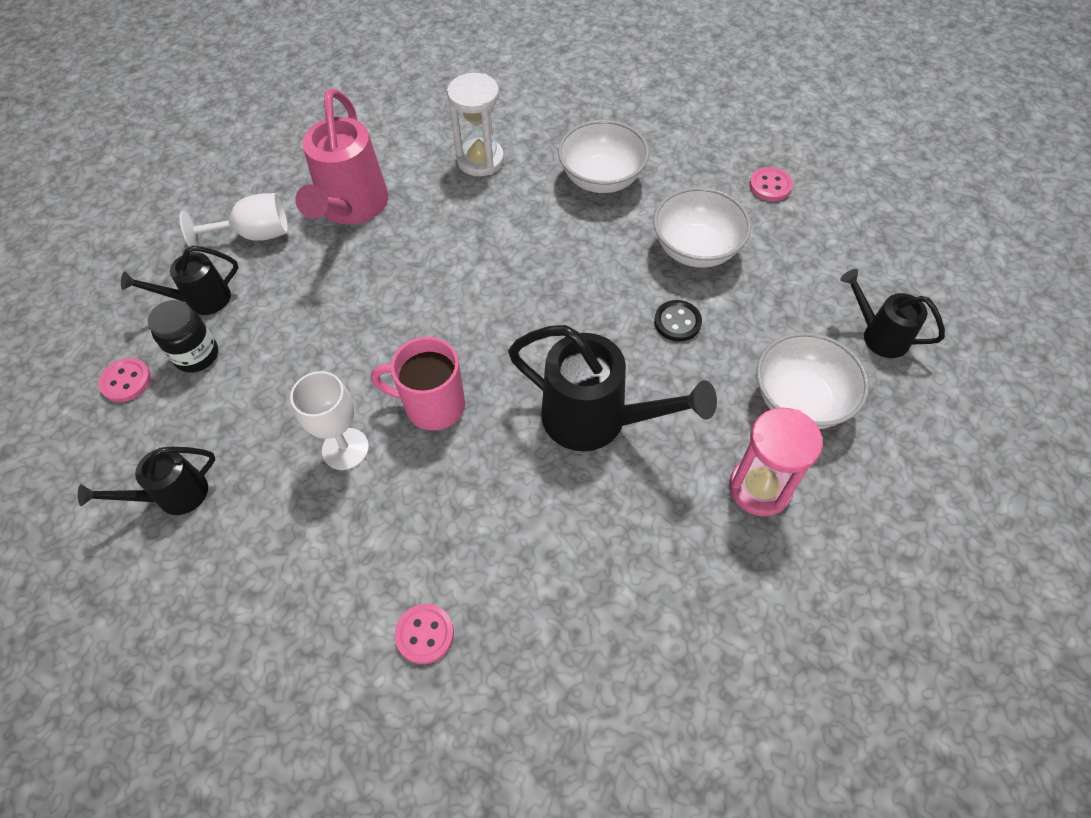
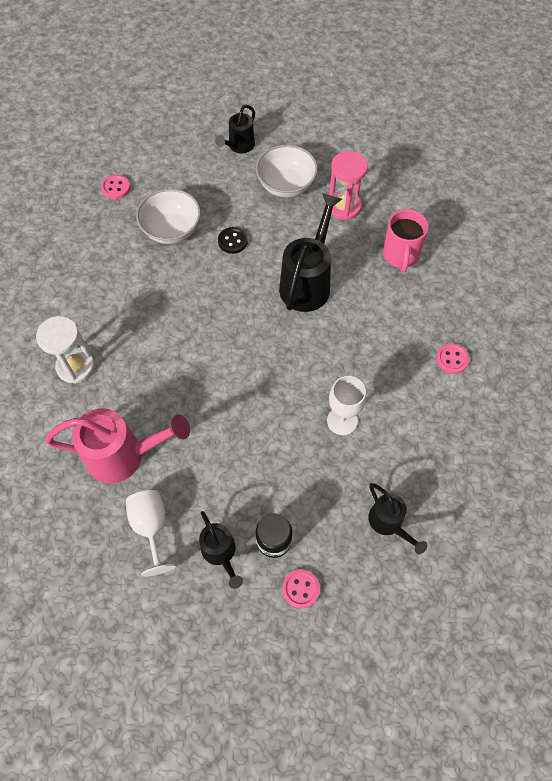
camera: 95 degrees left, 5 degrees up
pink mug [371,337,465,430] -> pink mug moved to [383,209,429,272]
white bowl [558,120,649,193] -> none

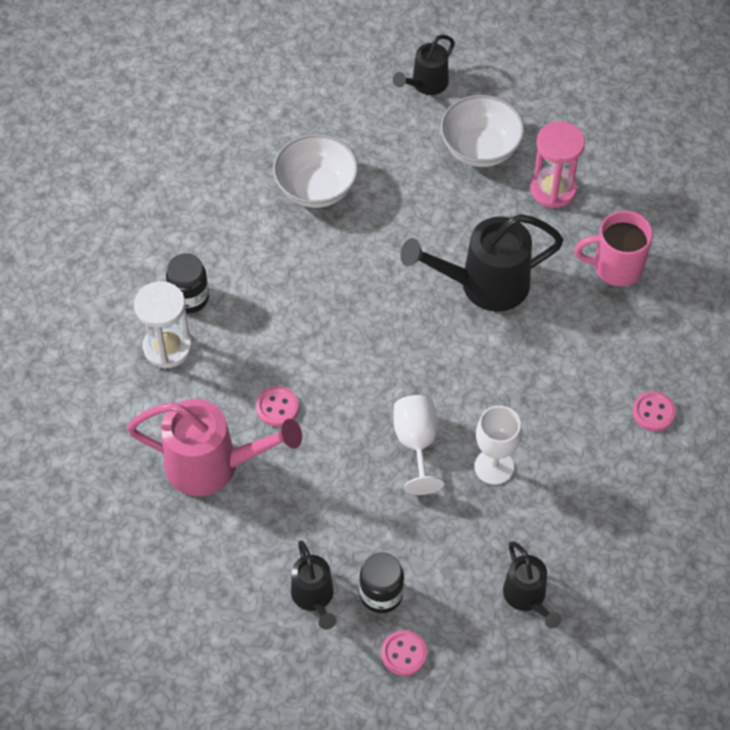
camera: 10 degrees right, 5 degrees down
pink button [101,174,130,199] -> pink button moved to [256,386,299,426]
white goblet [126,490,176,577] -> white goblet moved to [393,395,444,495]
black button [218,227,248,254] -> none
black watering can [279,193,342,312] -> black watering can turned 135 degrees counterclockwise [400,214,564,312]
pink mug [383,209,429,272] -> pink mug turned 75 degrees clockwise [574,210,653,286]
none -> black jar [166,253,209,313]

